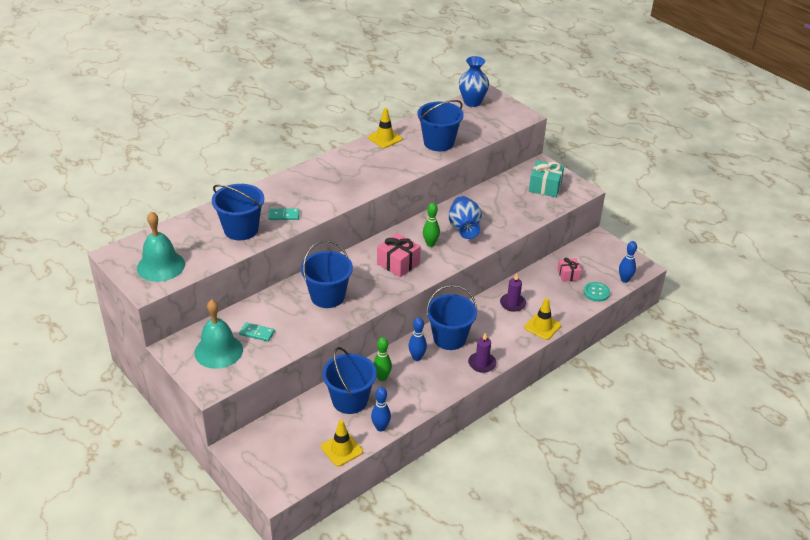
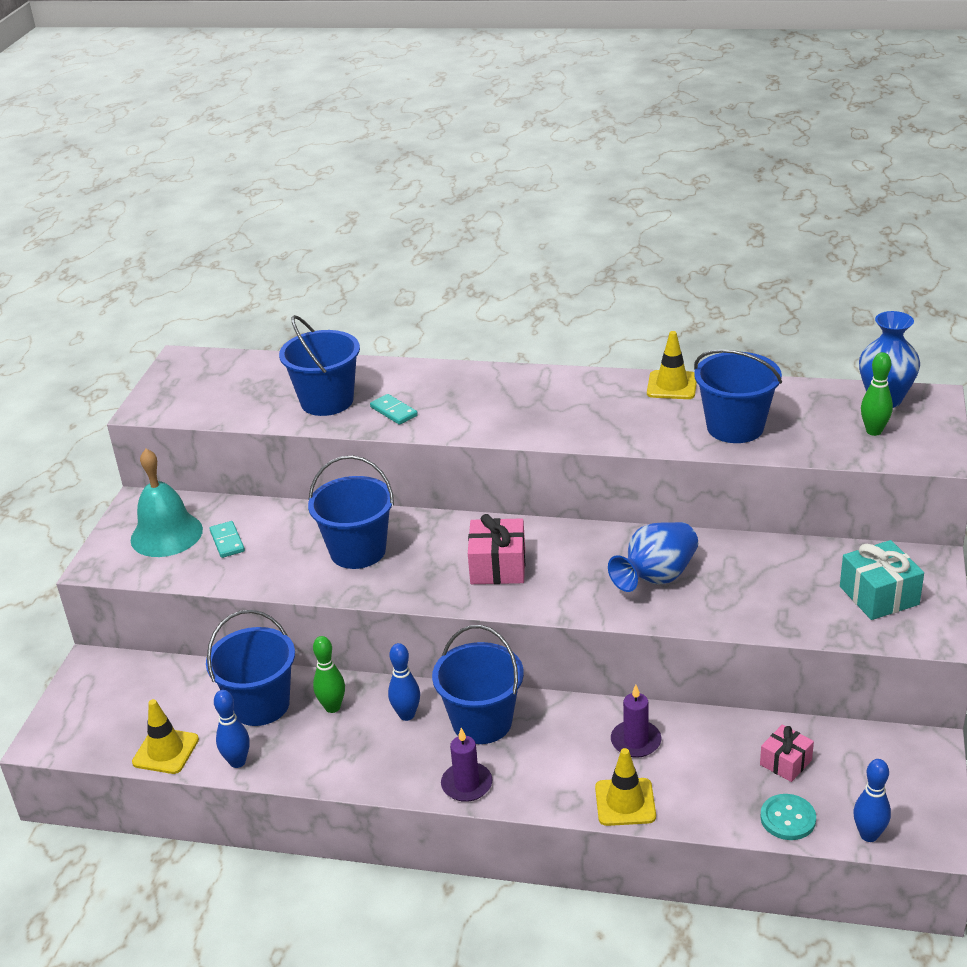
camera: 55 degrees right, 5 degrees down
turquoise bell [137,211,185,282] -> none
green bowling pin [423,203,440,247] -> green bowling pin moved to [861,352,893,436]

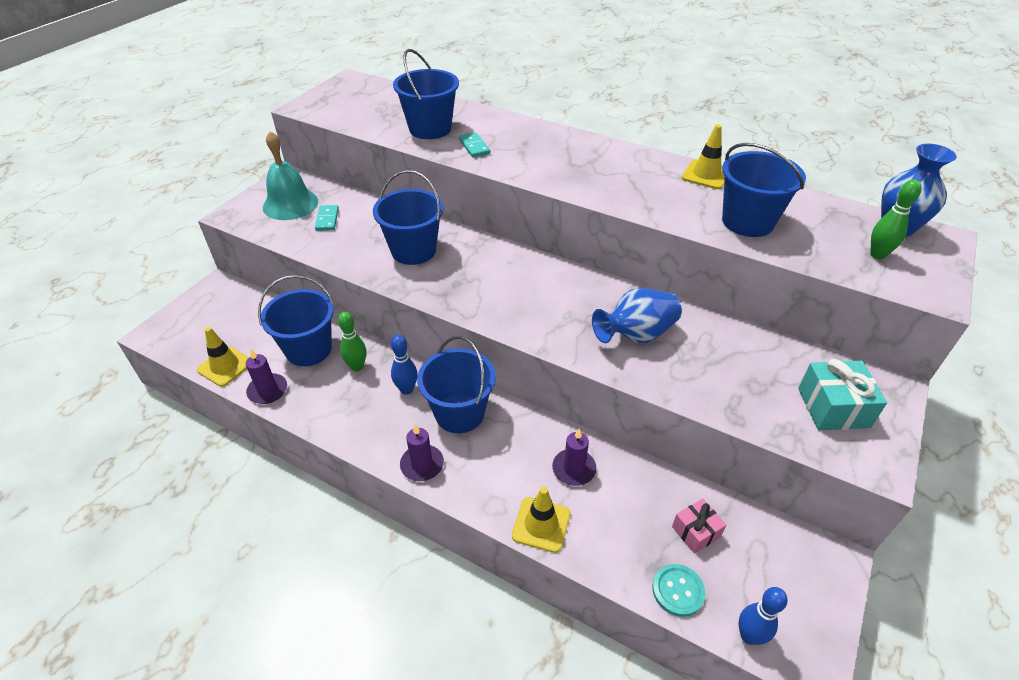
camera: 15 degrees right, 10 degrees up
blue bowling pin [214,690,250,768] -> purple candle [246,348,287,404]
pink gift [468,514,525,584] -> none

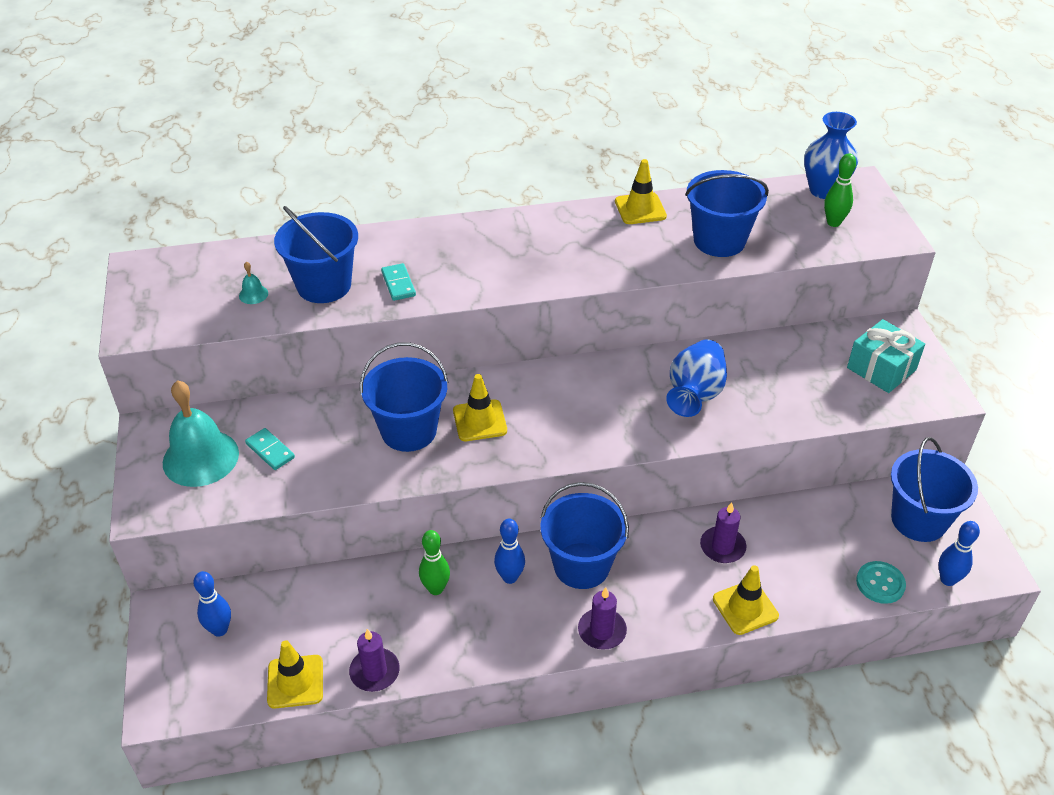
camera: 40 degrees left, 0 degrees up
blue bucket [258,275,334,366] -> blue bucket moved to [891,437,978,542]
turquoise domino [459,132,490,158] -> turquoise domino turned 45 degrees clockwise [381,263,416,301]
pink gift [672,499,726,554] -> none
none -> blue bowling pin [193,571,231,637]
none -> turquoise bell [239,262,268,304]
none -> yellow traffic cone [453,374,507,441]

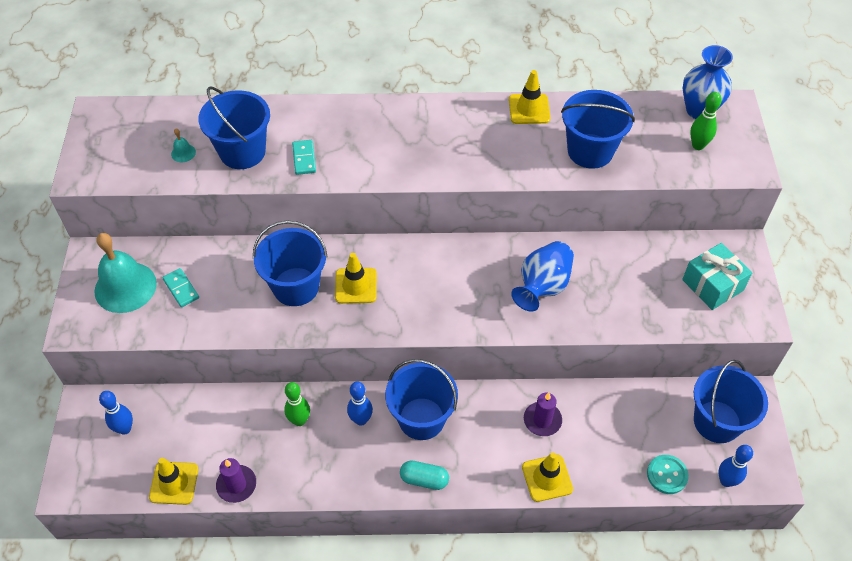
camera: 10 degrees right, 10 degrees up
purple candle [578,587,627,650] -> turquoise capsule [400,461,449,490]

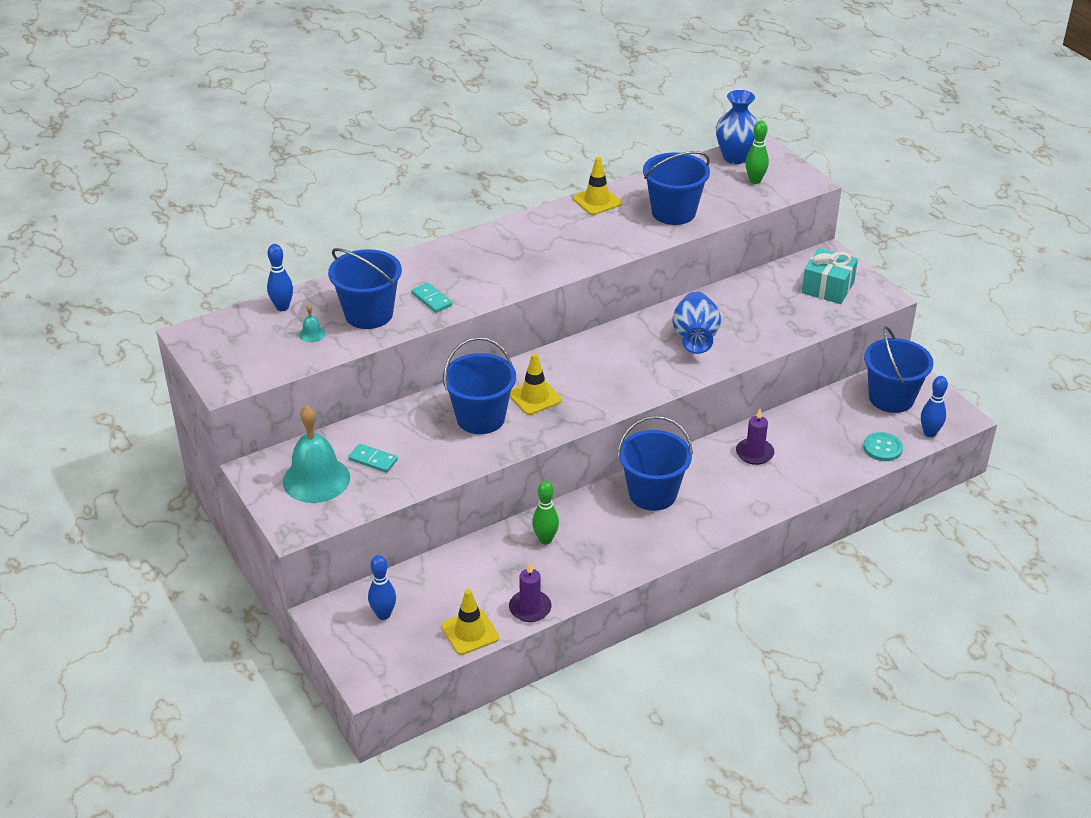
camera: 30 degrees left, 15 degrees down
blue bowling pin [347,381,373,426] -> blue bowling pin moved to [267,244,293,311]
turquoise capsule [400,461,449,490] -> none
yellow traffic cone [522,453,573,502] -> none

